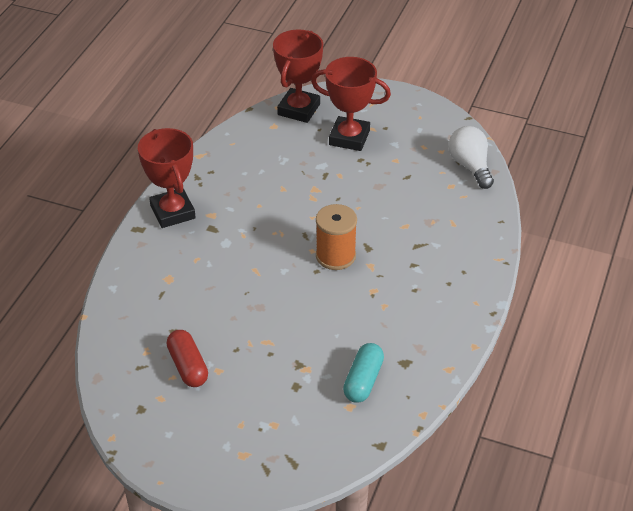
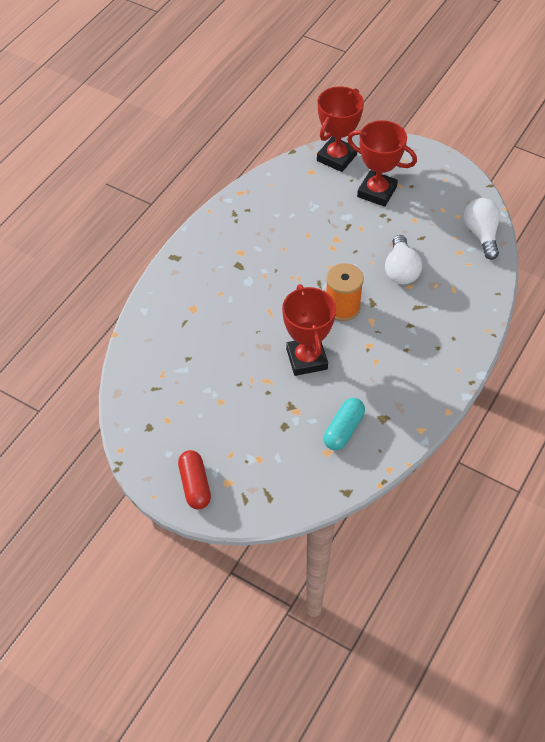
camera: 10 degrees right, 10 degrees up
red trophy [138,128,196,228] -> red trophy moved to [282,285,336,376]
red capsule [166,330,208,387] -> red capsule moved to [178,450,211,509]
none -> white light bulb [385,235,422,284]

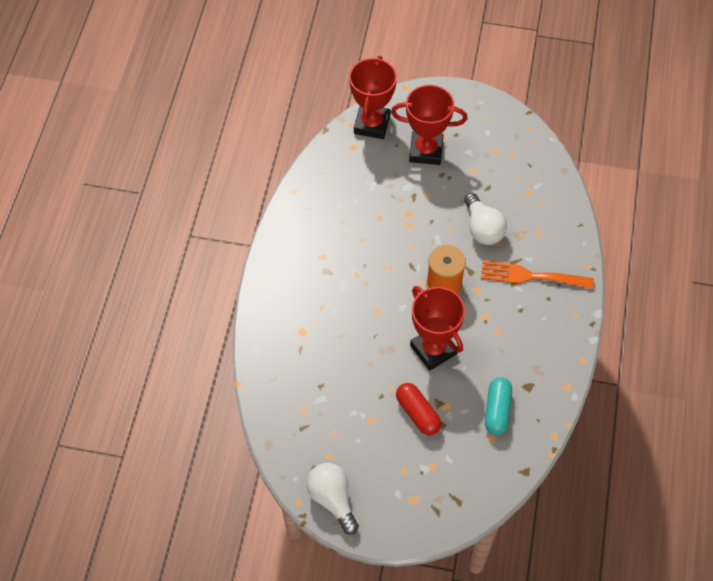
camera: 20 degrees left, 5 degrees up
red capsule [178,450,211,509] -> red capsule moved to [396,383,441,435]
white light bulb [464,198,500,260] -> white light bulb moved to [306,463,359,535]
none -> orange fork [481,260,594,289]

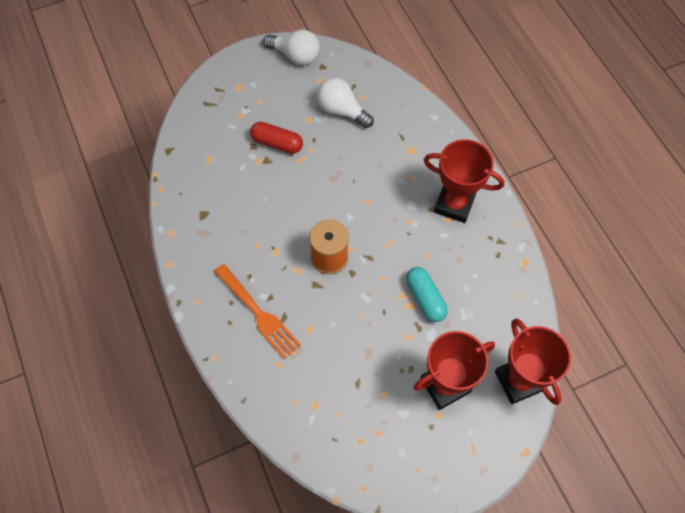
camera: 145 degrees right, 5 degrees up
red trophy [410,286,465,371] -> red trophy moved to [424,139,504,223]
white light bulb [464,193,507,245] -> white light bulb moved to [317,78,374,128]
orange fork [481,260,594,289] -> orange fork turned 75 degrees clockwise [214,264,301,359]
turquoise capsule [485,377,512,435] -> turquoise capsule moved to [406,267,448,322]

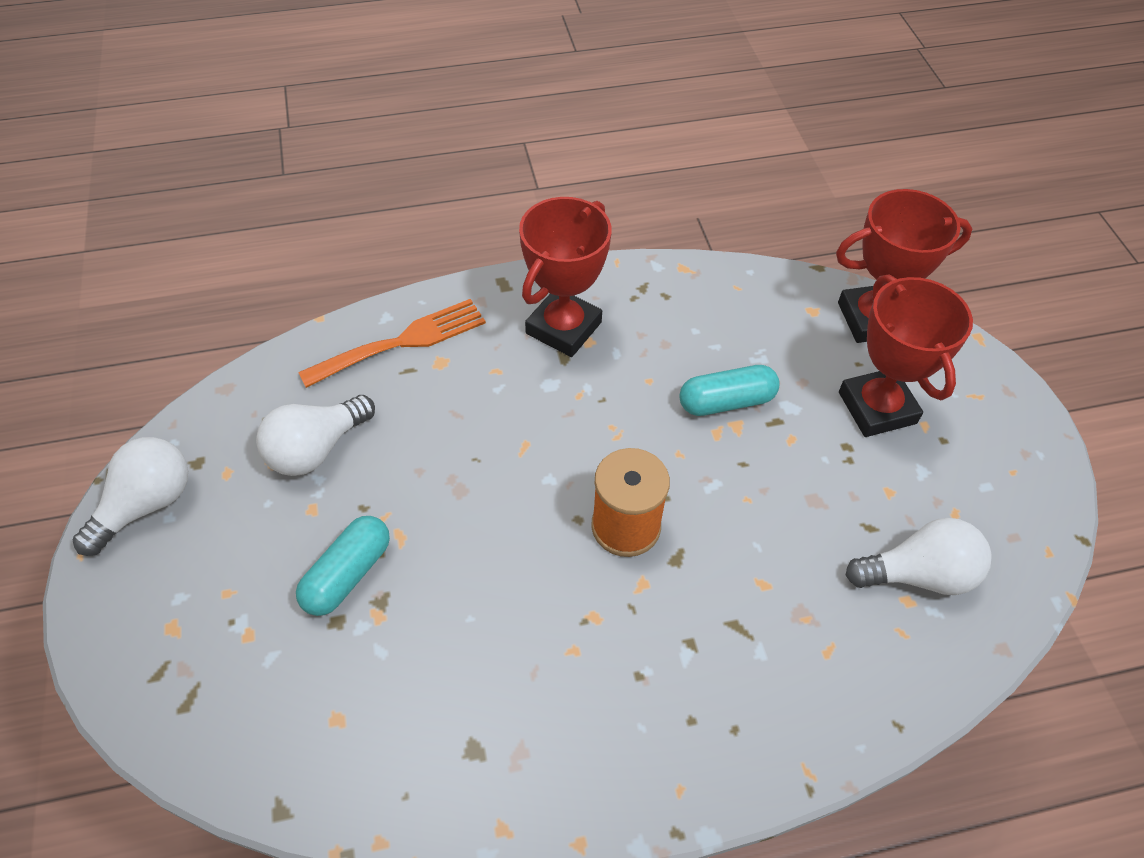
camera: 80 degrees left, 10 degrees down
orange fork [214,264,301,359] -> orange fork moved to [298,299,486,388]
red capsule [250,122,303,154] -> turquoise capsule [296,516,390,616]
none -> white light bulb [846,518,992,595]

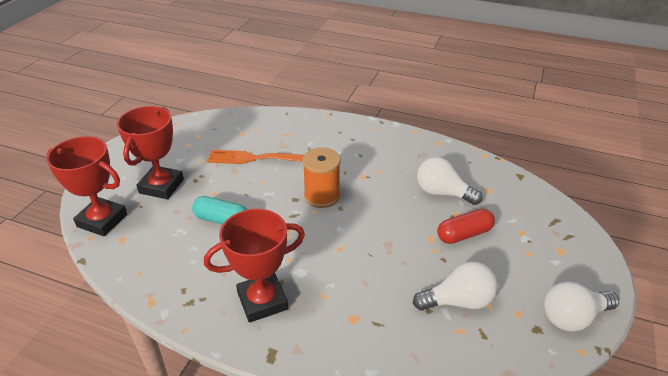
camera: 145 degrees left, 15 degrees down
turquoise capsule [296,516,390,616] -> red capsule [437,209,495,244]
orange fork [298,299,486,388] -> orange fork moved to [207,150,304,164]
white light bulb [846,518,992,595] -> white light bulb moved to [417,157,483,205]

